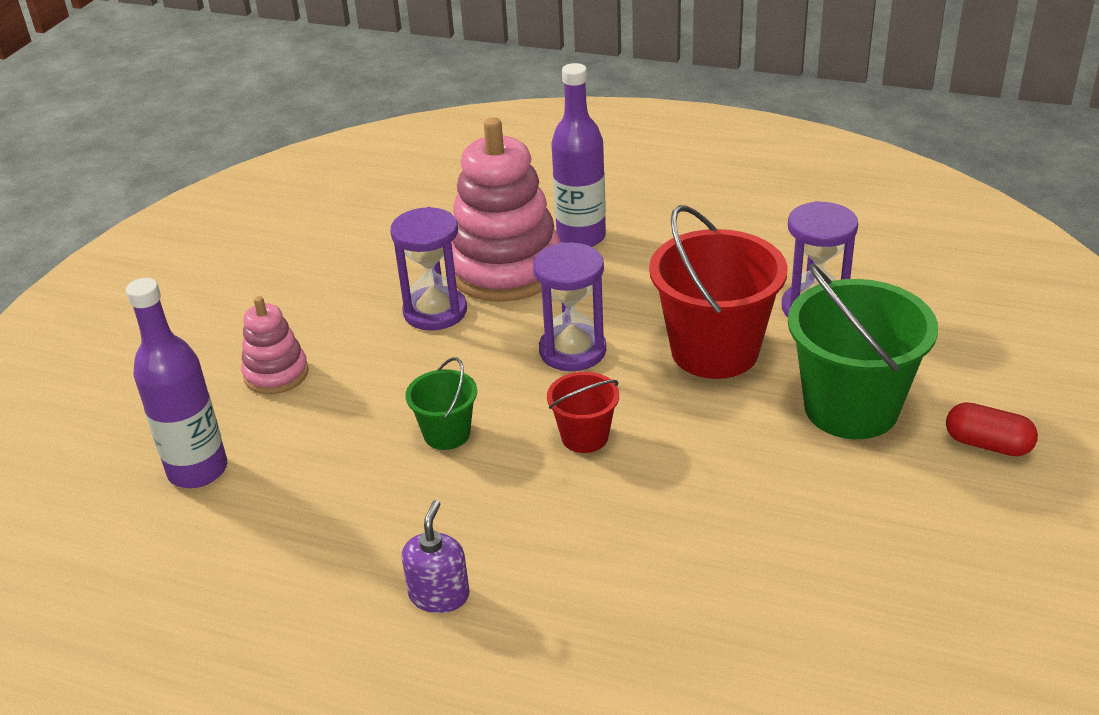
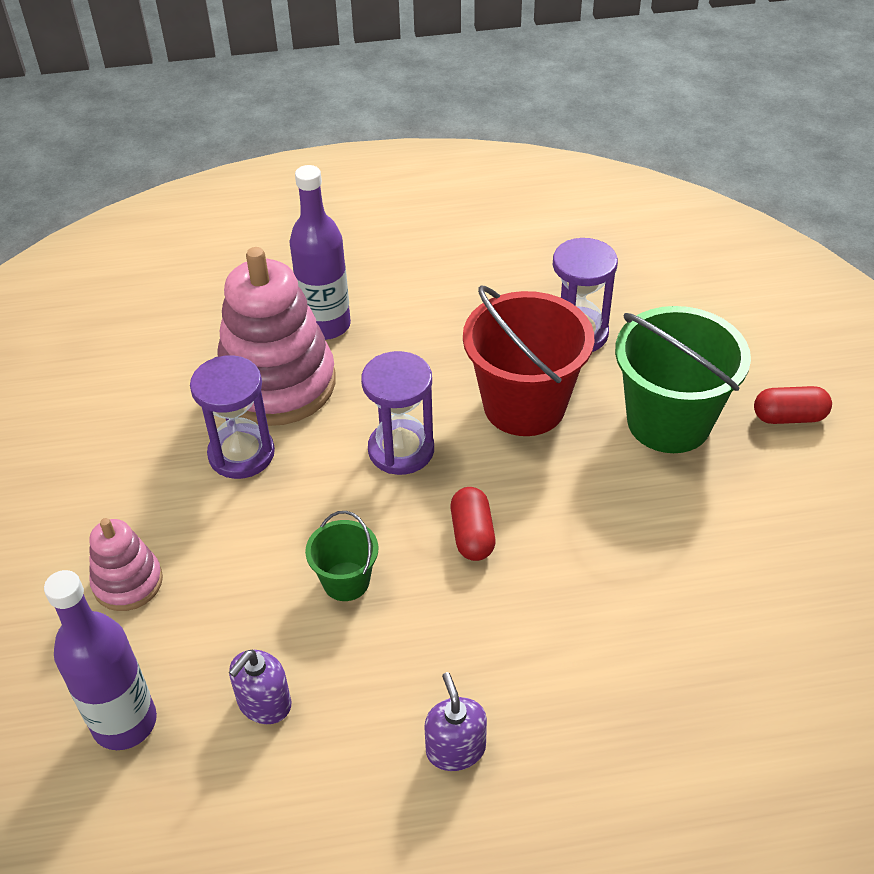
camera: 30 degrees left, 10 degrees up
red bucket [547,372,619,453] -> red capsule [450,487,495,561]
none -> purple soap dispenser [229,650,291,724]

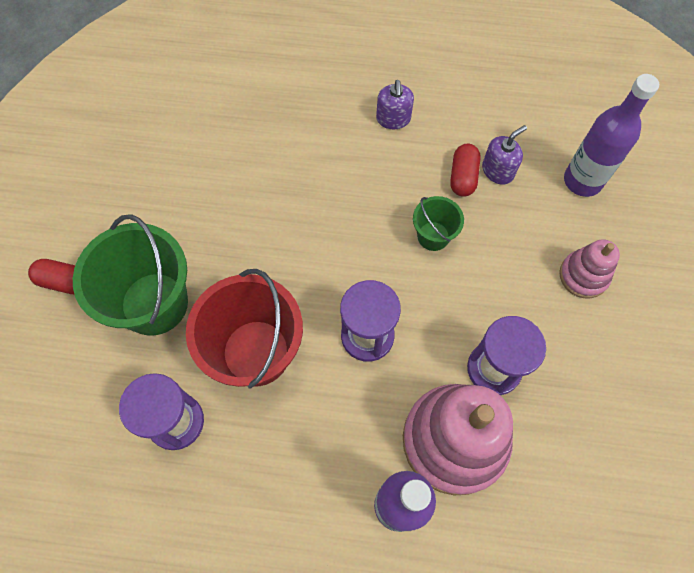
camera: 165 degrees left, 20 degrees up
red capsule [450,487,495,561] -> red capsule moved to [450,144,481,197]

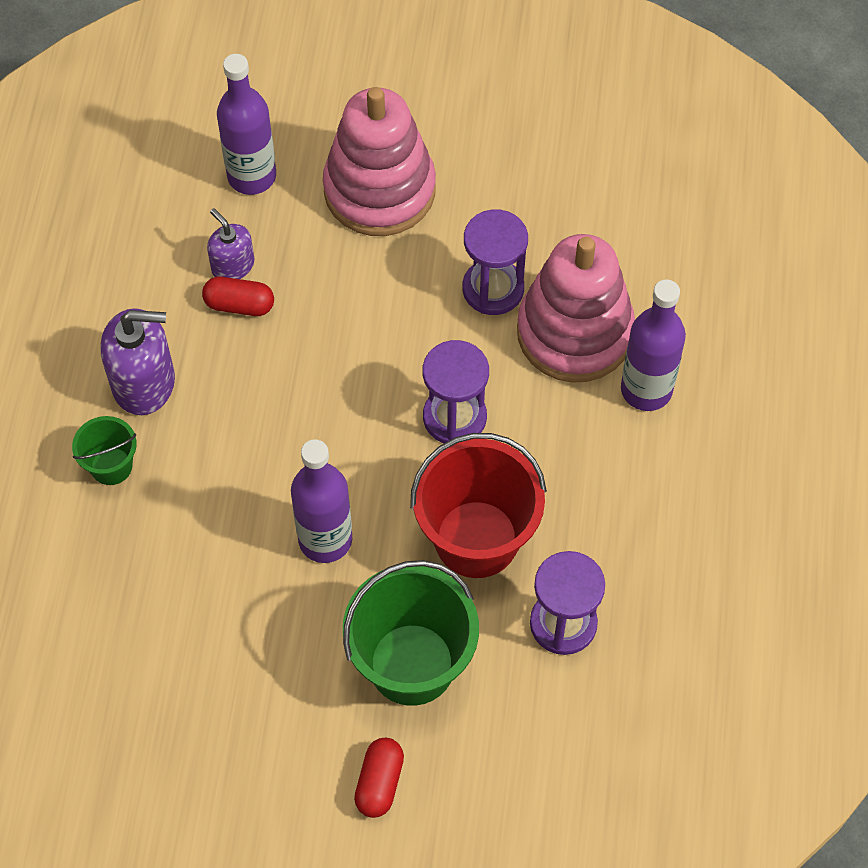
camera: 90 degrees left, 5 degrees down
purple soap dispenser [376,80,414,129] -> purple soap dispenser [101,308,175,415], size x1.68
green bucket [413,196,464,251] -> green bucket moved to [72,416,137,485]
pink stacking toy [559,239,620,298] -> pink stacking toy [323,87,436,236], size x1.94
none -> purple bottle [291,439,352,563]

